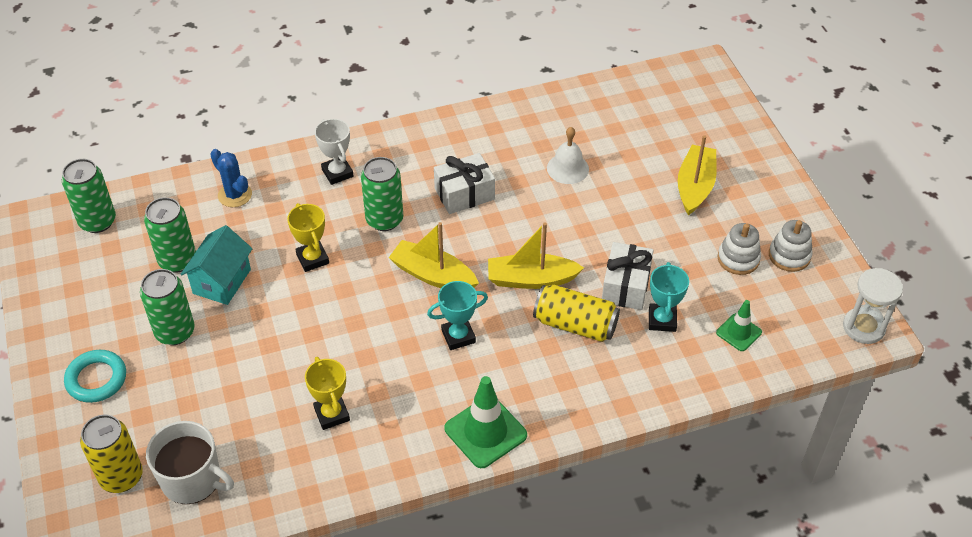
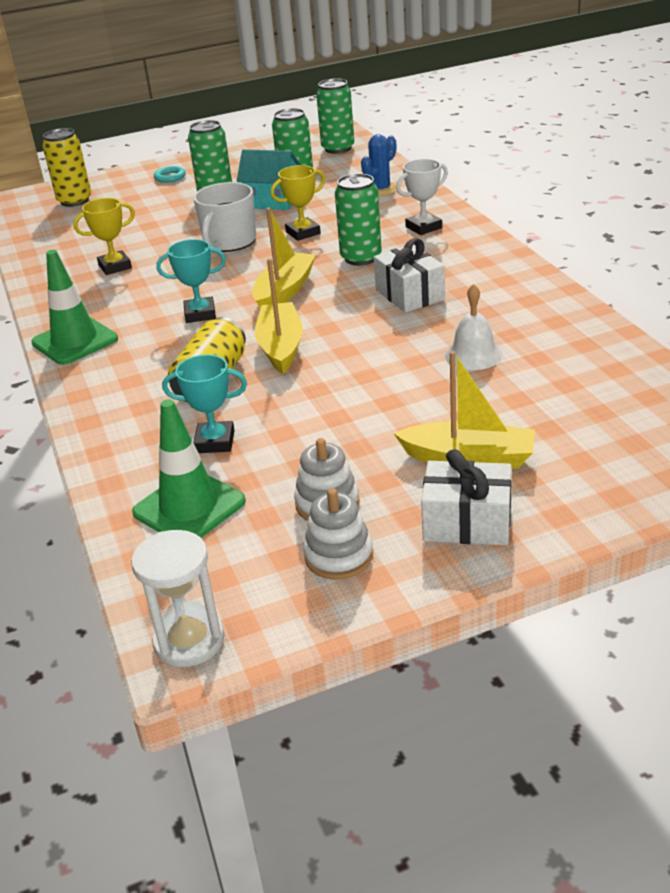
camera: 90 degrees right, 15 degrees down
turquoise ring [64,350,126,403] -> turquoise ring [154,166,186,183], size x0.64
white mug [146,421,234,504] -> white mug moved to [193,182,256,252]
turquoise trophy [427,281,488,350] -> turquoise trophy turned 75 degrees counterclockwise [156,239,226,323]
white gift [602,242,653,310] -> white gift moved to [421,449,512,546]
green traffic cone [716,300,762,351] -> green traffic cone [132,399,246,538], size x1.72

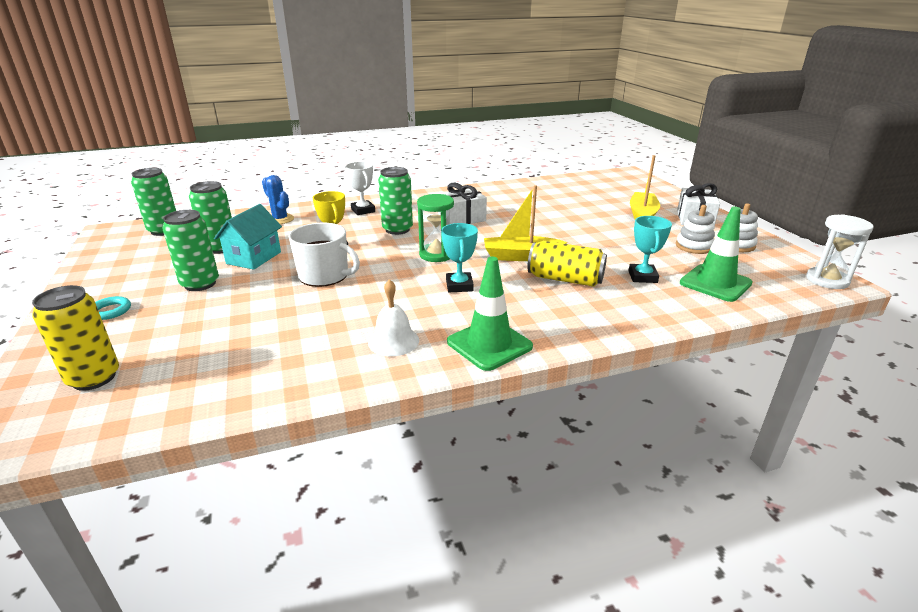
camera: 90 degrees left, 5 degrees down
yellow trophy [73,198,135,275] -> none
yellow boat [252,207,316,309] -> green hourglass [417,194,454,262]
white bell [445,284,503,370] -> white bell moved to [368,279,419,356]

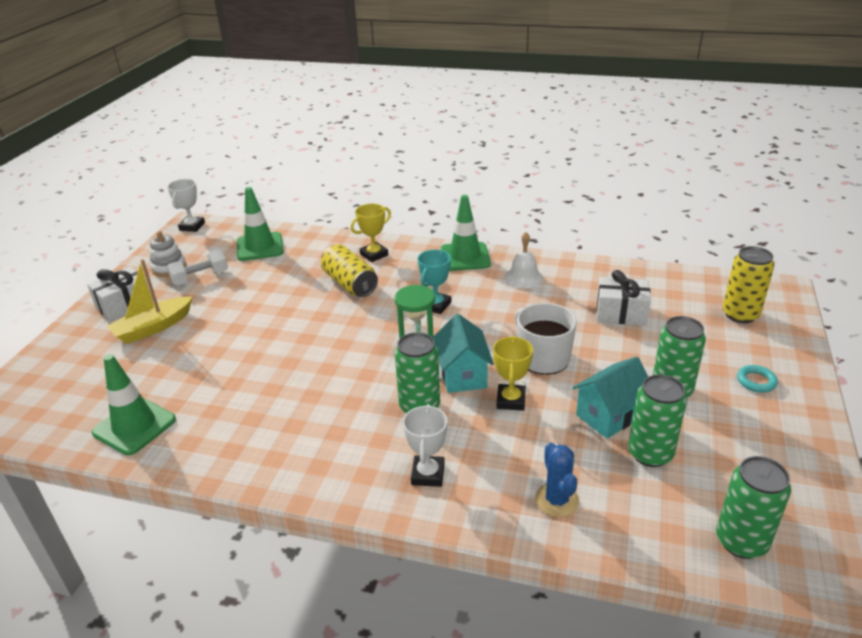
camera: 145 degrees left, 5 degrees up
white gift [438,182,487,225] -> white gift moved to [596,270,651,325]
yellow boat [484,185,567,261] -> none
turquoise trophy [628,216,672,283] -> none
white stacking toy [676,205,715,254] -> white dumbbell [167,249,228,286]
white hourglass [806,214,874,289] -> white trophy [167,179,205,232]
none -> green traffic cone [92,354,176,455]
none -> yellow trophy [351,204,391,262]
none -> turquoise house [433,314,494,393]

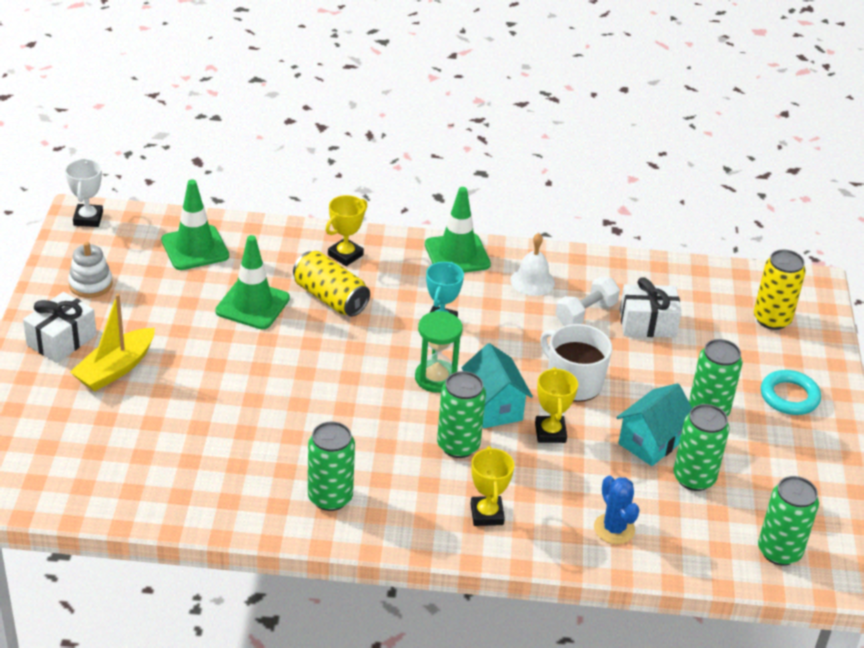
camera: 15 degrees left, 5 degrees up
green traffic cone [92,354,176,455] -> green traffic cone moved to [215,235,290,329]
white dumbbell [167,249,228,286] -> white dumbbell moved to [556,277,620,326]
white trophy [403,404,448,487] -> yellow trophy [471,446,514,526]
turquoise ring [737,365,778,393] -> turquoise ring [761,370,821,415], size x1.55
none -> green can [308,421,355,511]

